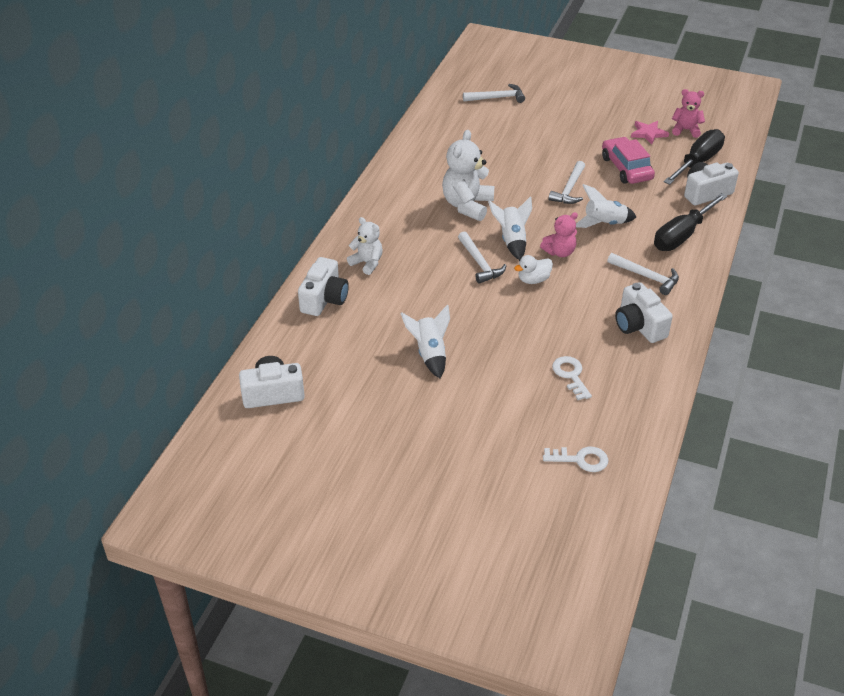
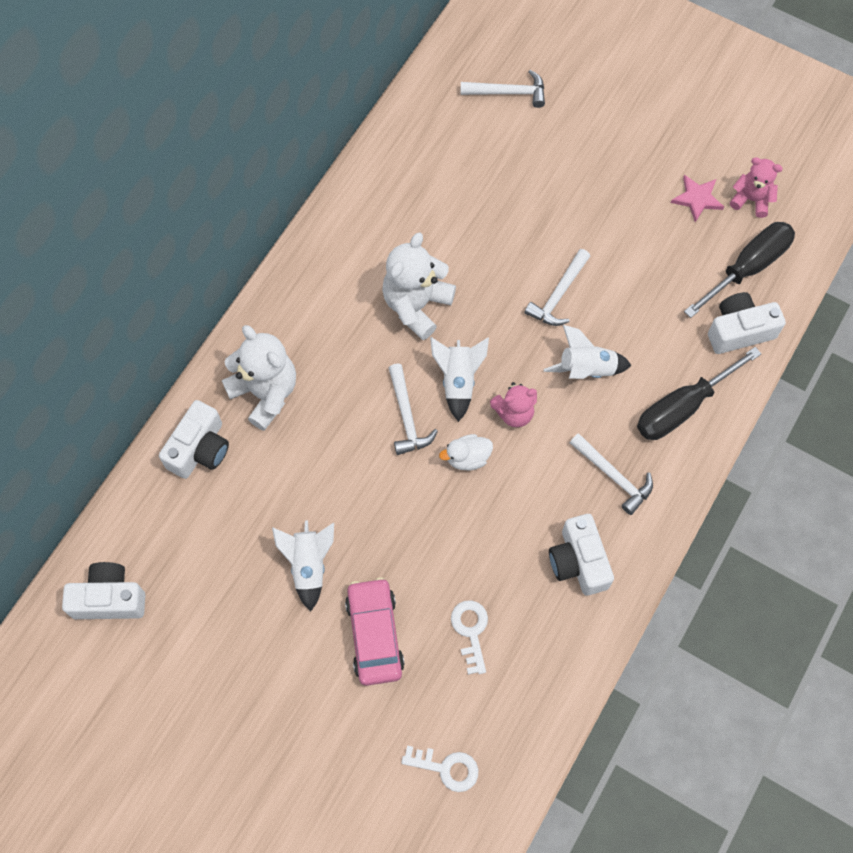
camera: 10 degrees right, 25 degrees up
white teddy bear [347,217,383,275] -> white teddy bear [222,325,296,431], size x1.65
pink car [602,137,655,184] -> pink car moved to [345,578,405,686]

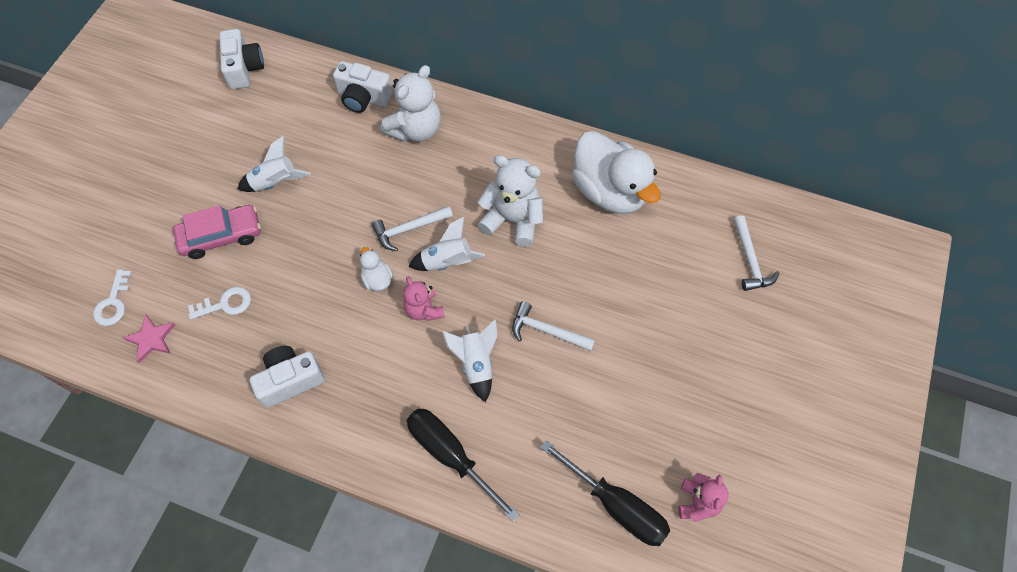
camera: 80 degrees right, 5 degrees down
white hammer [570,433,653,515] -> none
pink star [671,175,724,223] -> pink star moved to [123,314,176,363]
white camera [708,292,786,354] -> none
none -> white duck [572,131,661,214]

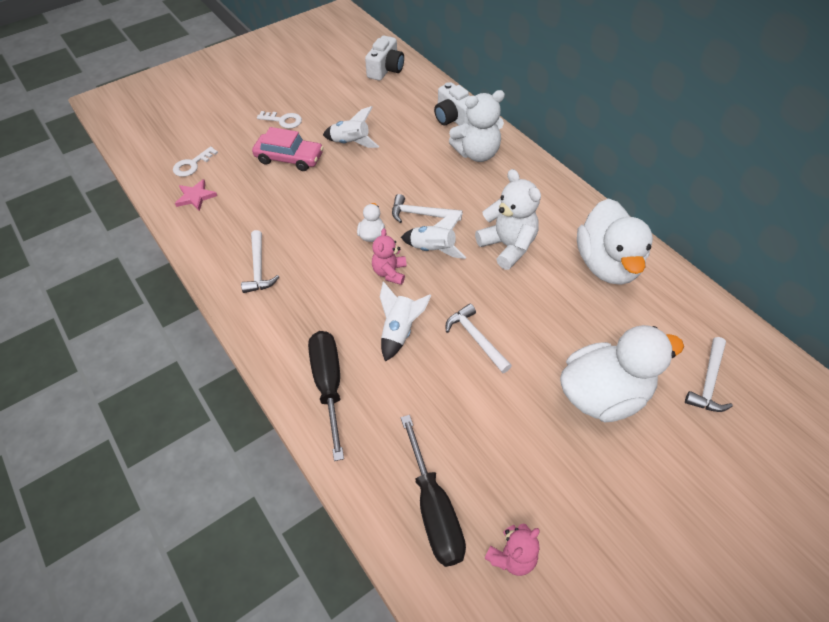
camera: 35 degrees right, 10 degrees down
white key [188,287,251,320] -> white key moved to [257,111,302,128]
white camera [250,346,325,408] -> white hammer [241,230,279,293]
none -> white duck [560,325,684,422]

